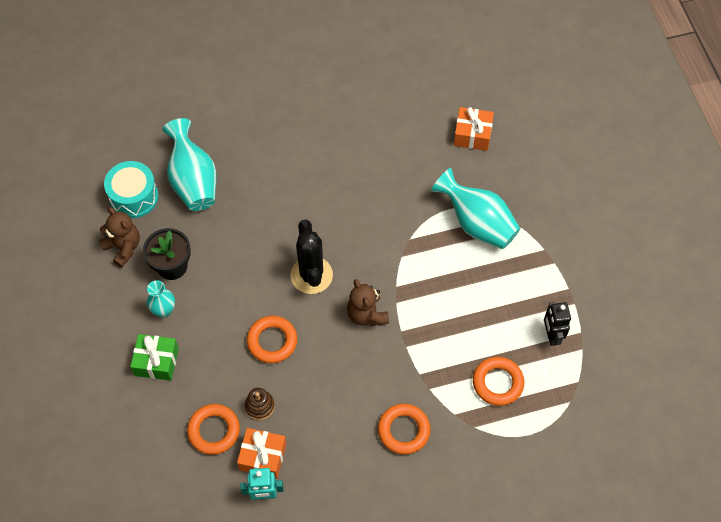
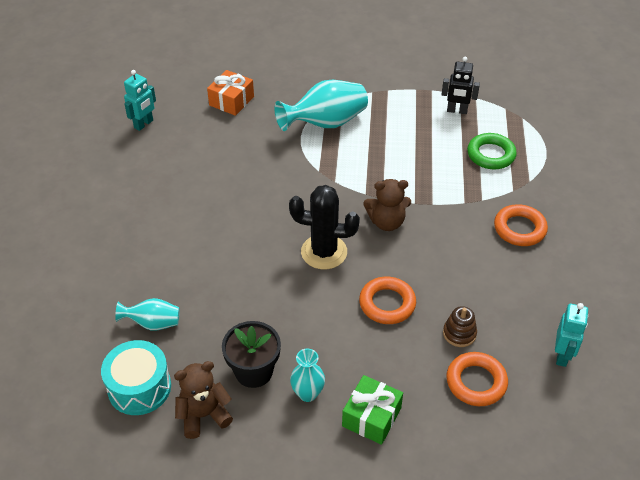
camera: 70 degrees left, 15 degrees down
turquoise vase [162,118,216,211] -> turquoise vase [115,298,180,331], size x0.55
orange gift [237,428,286,479] -> none
orange ring [473,357,524,406] -> green ring [467,133,517,169]
none -> turquoise robot [124,70,156,131]

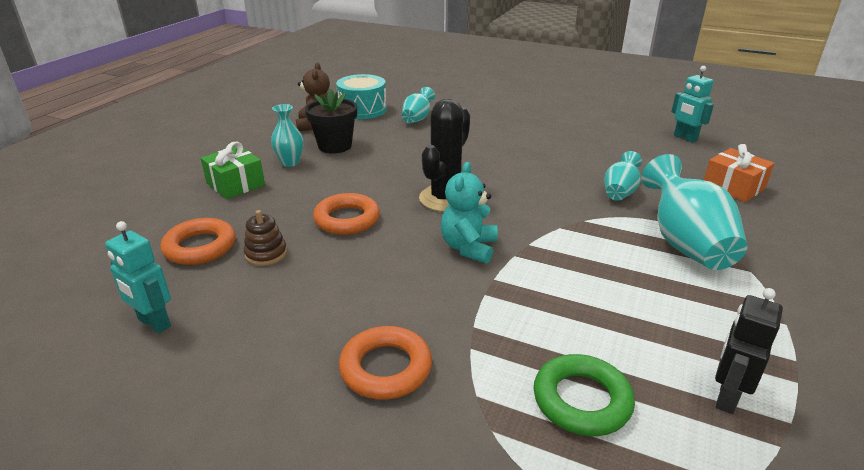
camera: 110 degrees right, 15 degrees down
brown teddy bear [364,179,411,231] -> turquoise teddy bear [441,162,498,263]
none -> turquoise vase [604,151,642,201]

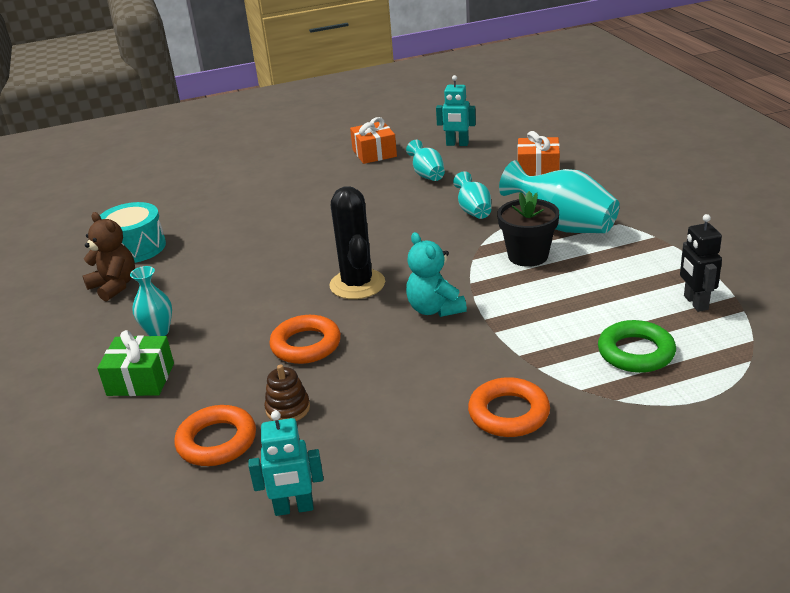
camera: 40 degrees left, 0 degrees up
black flower pot [305,88,357,154] -> black flower pot moved to [497,191,559,267]
turquoise vase [402,87,435,123] -> turquoise vase moved to [406,140,445,181]
none -> orange gift [350,117,397,164]

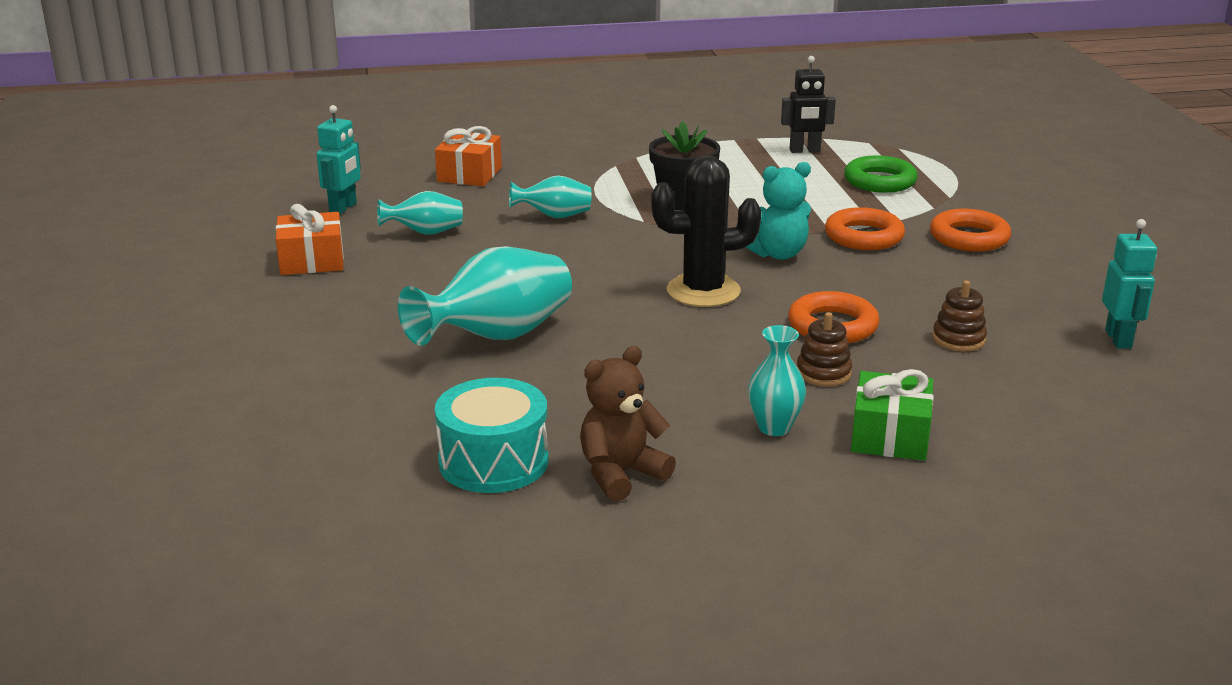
camera: 85 degrees left, 5 degrees down
orange ring [174,405,256,466] -> orange ring moved to [825,207,905,250]
turquoise vase [499,160,620,233] -> turquoise vase moved to [398,246,572,346]
none -> brown stacking toy [797,312,852,386]

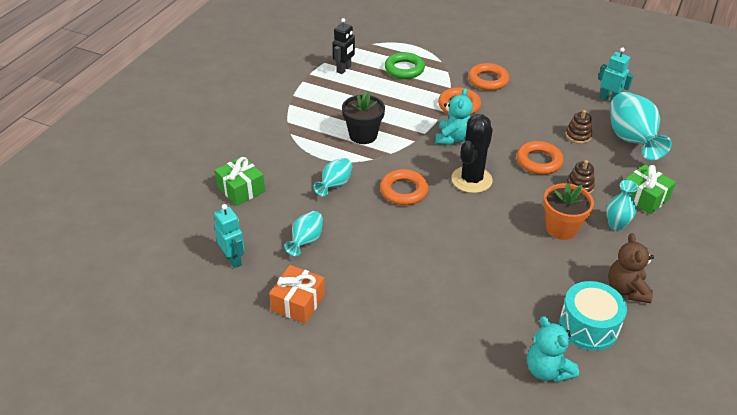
camera: 55 degrees left, 15 degrees up
turquoise vase [398,246,572,346] -> turquoise vase moved to [611,92,672,160]
orange gift [435,126,502,186] -> green gift [215,156,265,206]
none -> orange ring [380,169,429,205]
none -> turquoise teddy bear [527,316,579,382]
none -> orange flower pot [543,183,594,240]

